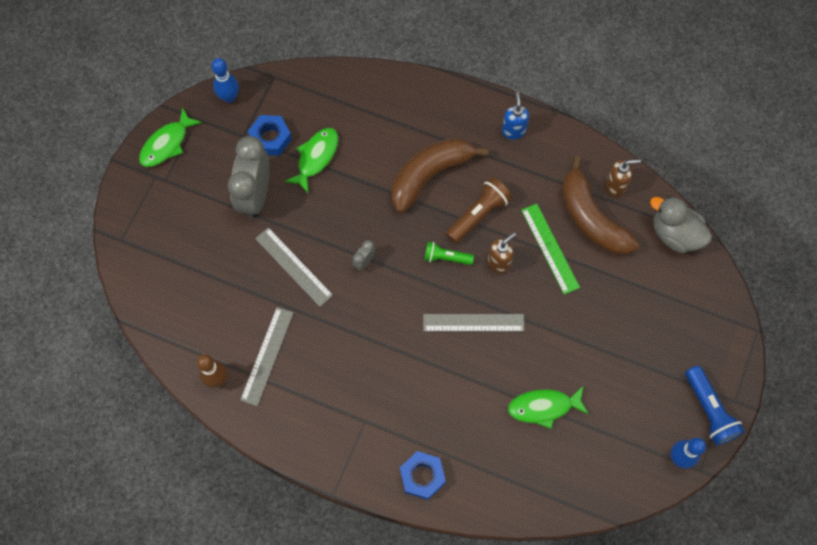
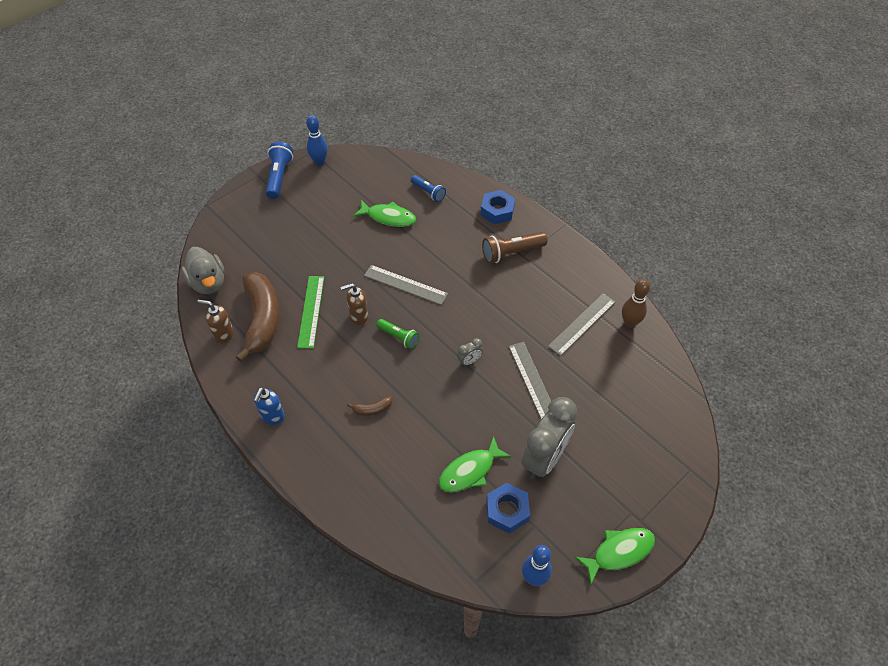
camera: 155 degrees left, 15 degrees down
brown banana [391,137,488,213] -> brown banana [347,396,392,416], size x0.40
brown flashlight [446,177,512,244] -> brown flashlight moved to [482,232,547,263]
none -> blue flashlight [411,175,446,202]

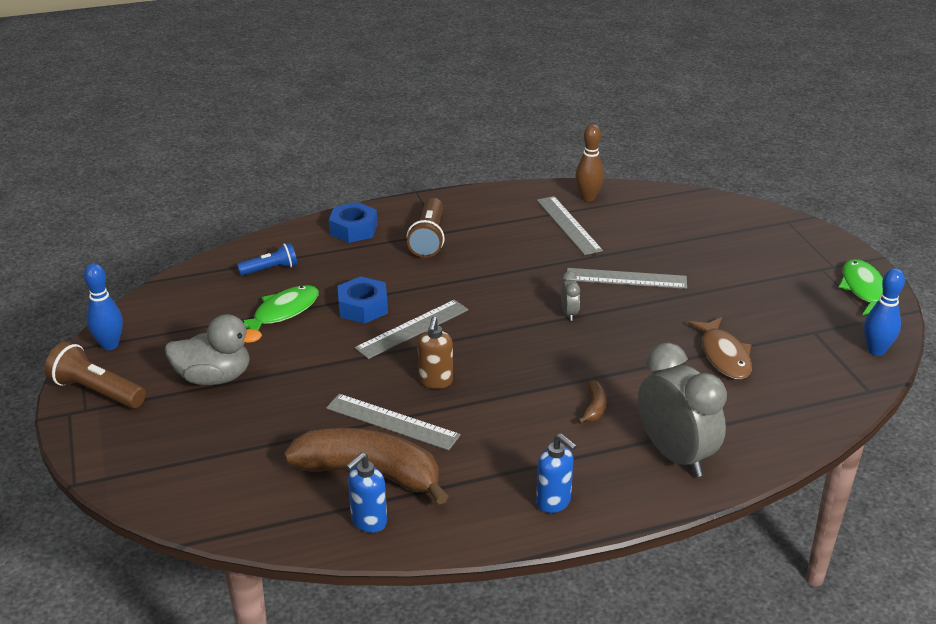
camera: 65 degrees left, 20 degrees down
grey duck [181,247,225,294] -> grey duck moved to [165,314,262,385]
brown soap dispenser [197,300,234,344] -> blue soap dispenser [346,453,387,533]
blue flashlight [266,142,293,199] -> brown flashlight [45,342,146,408]
green ruler [297,276,324,349] -> grey ruler [326,394,461,450]
green flashlight [377,319,419,349] -> none
green fish [439,436,511,492] -> brown fish [688,317,752,379]
blue nut [486,482,530,534] -> blue nut moved to [338,276,388,324]
grey clock [521,397,578,480] -> grey clock moved to [638,343,727,477]

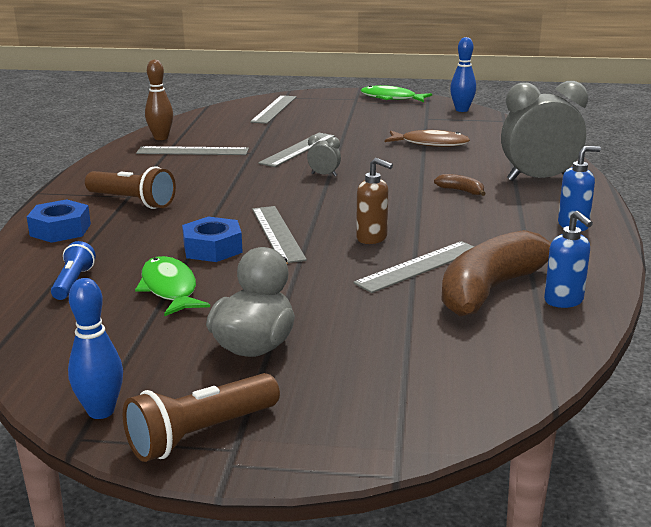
camera: 65 degrees left, 10 degrees down
none -> grey ruler [250,95,296,124]

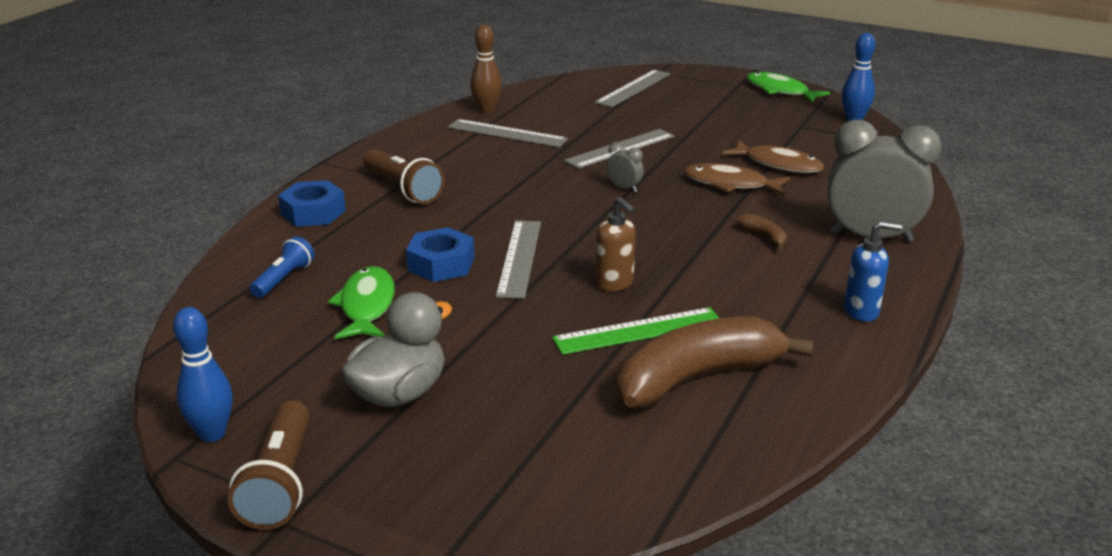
camera: 20 degrees right, 5 degrees up
brown flashlight [123,373,280,462] -> brown flashlight turned 75 degrees counterclockwise [228,400,310,530]
grey ruler [353,241,474,293] -> green ruler [552,307,719,355]
blue soap dispenser [544,211,593,308] -> none
none -> brown fish [684,163,790,196]

